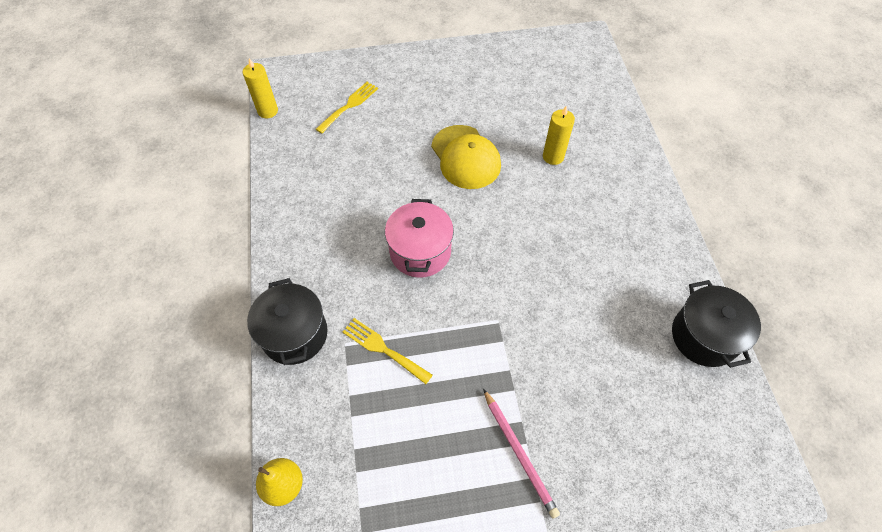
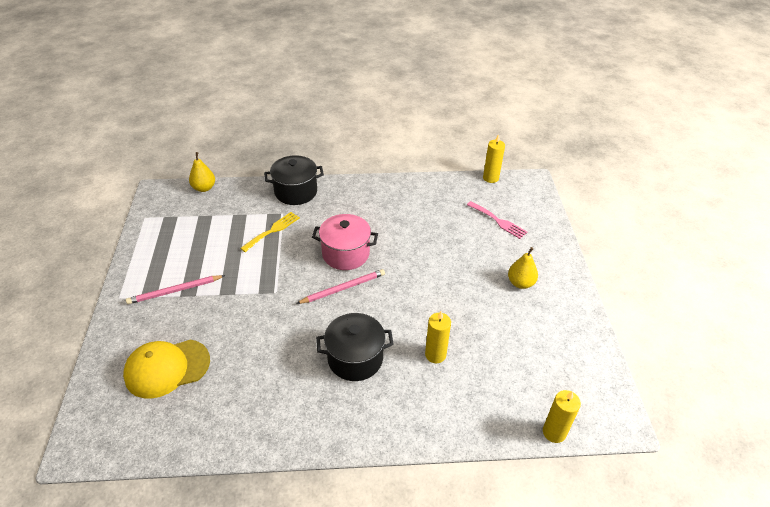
camera: 95 degrees right, 15 degrees down
yellow fork [316,82,378,134] -> pink fork [467,201,527,239]
yellow cap [431,125,501,189] -> yellow cap moved to [123,339,210,399]
black pot [672,280,761,368] -> black pot moved to [316,313,394,381]
none -> pink pencil [296,269,385,304]
none -> yellow pear [508,247,538,289]
none -> yellow candle [543,390,581,443]

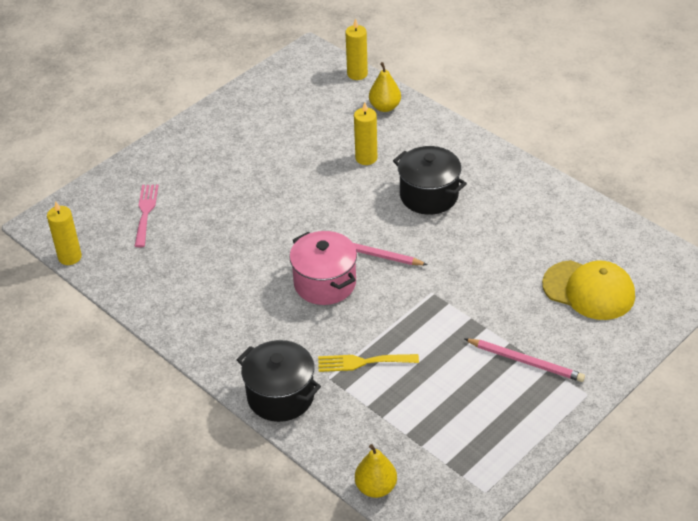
camera: 130 degrees left, 0 degrees up
yellow pear [508,247,538,289] -> yellow pear moved to [369,62,401,112]

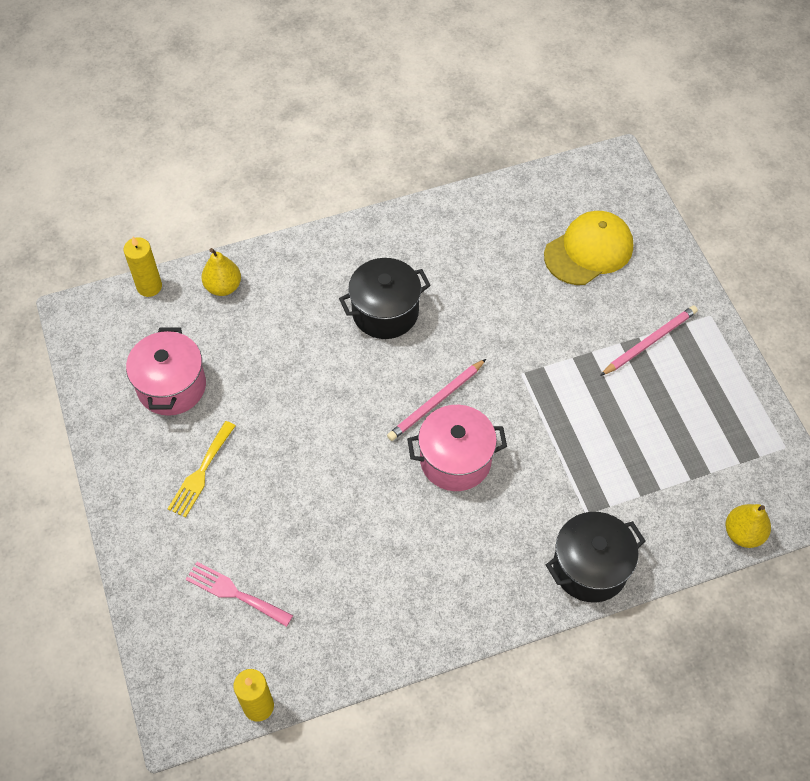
camera: 65 degrees left, 15 degrees up
yellow fork [318,354,419,372] -> yellow fork moved to [168,421,236,518]
yellow candle [354,102,377,165] -> none
none -> pink pot [126,328,206,416]

